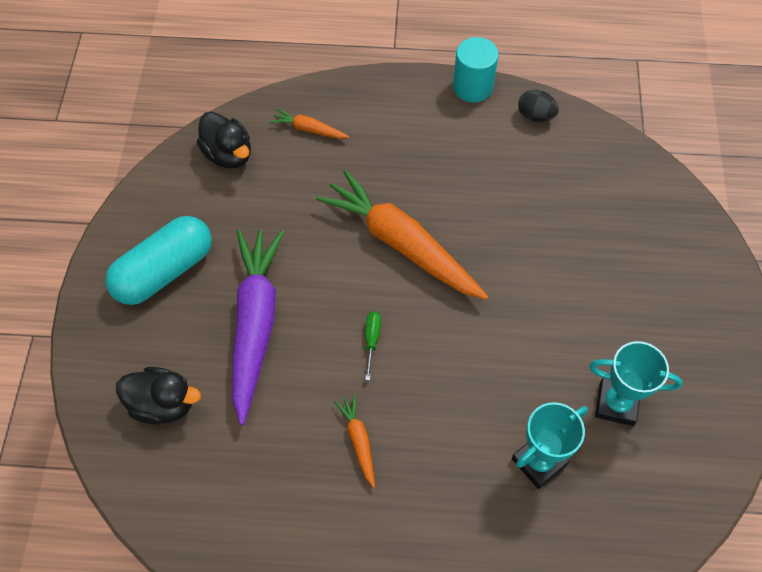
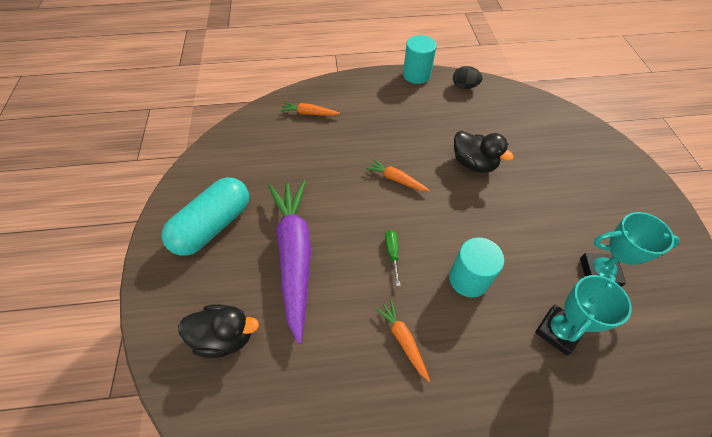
camera: 10 degrees left, 5 degrees down
black duck [197,112,251,169] -> black duck moved to [454,131,514,173]
orange carrot [316,170,488,300] -> orange carrot [366,159,430,191], size x0.44
none -> turquoise cylinder [449,237,505,298]

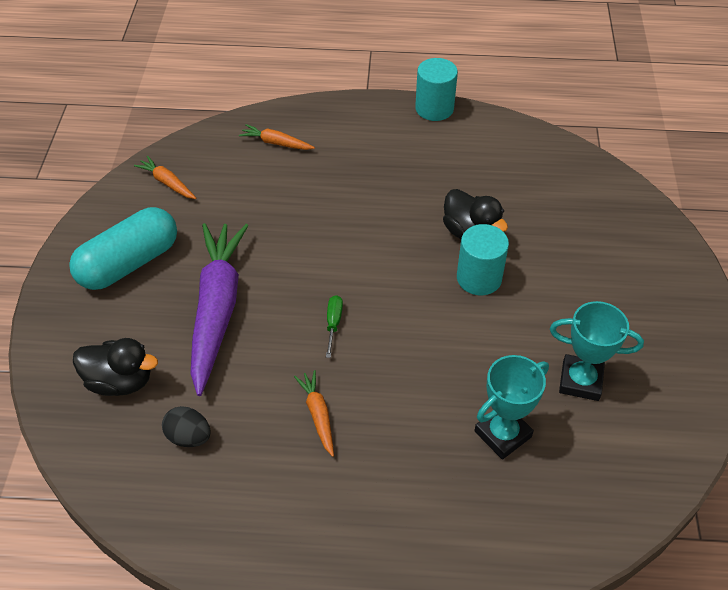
camera: 10 degrees right, 5 degrees down
orange carrot [366,159,430,191] -> orange carrot moved to [134,156,196,199]
turquoise cylinder [449,237,505,298] -> turquoise cylinder moved to [457,224,509,295]
black egg [453,66,483,89] -> black egg moved to [162,406,211,447]

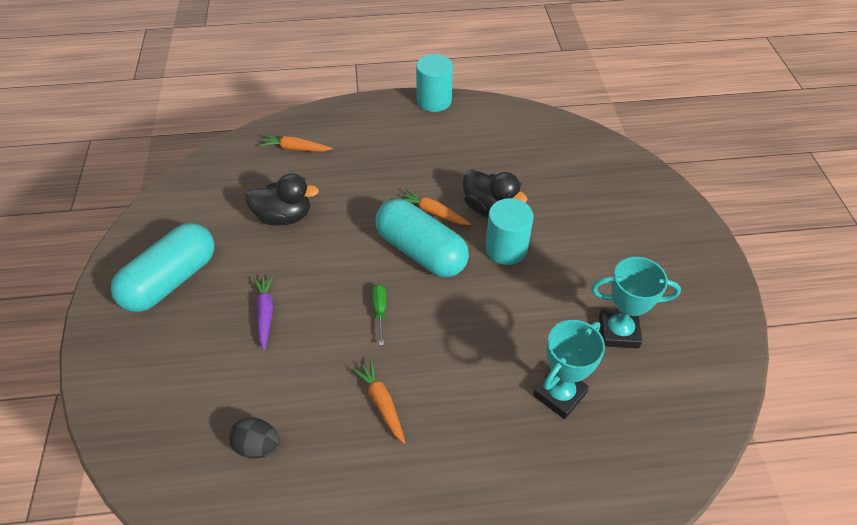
camera: 10 degrees left, 0 degrees up
black duck [73,338,158,396] -> black duck moved to [245,173,319,226]
orange carrot [134,156,196,199] -> orange carrot moved to [402,189,471,225]
purple carrot [190,223,248,396] -> purple carrot [253,275,273,350], size x0.44
none -> turquoise capsule [375,199,469,277]

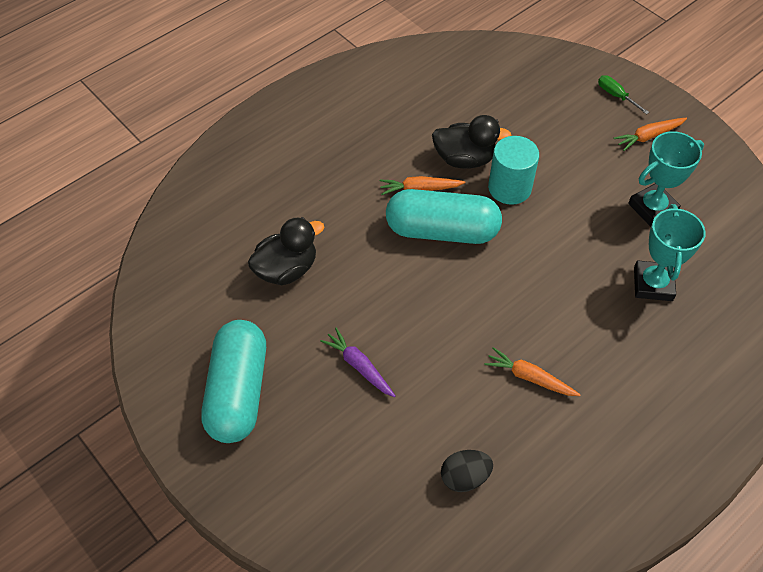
camera: 35 degrees left, 5 degrees up
orange carrot [259,135,333,151] -> orange carrot moved to [613,118,687,151]
green screwdriver [372,284,386,345] -> green screwdriver moved to [598,75,649,114]
turquoise cylinder [416,54,453,112] -> none

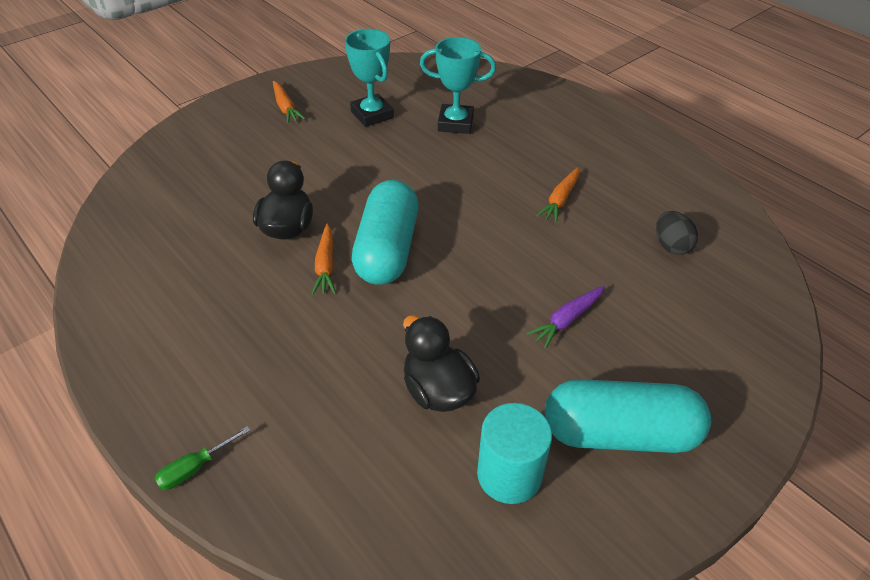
camera: 90 degrees left, 10 degrees down
turquoise cylinder [488,136,539,205] -> turquoise cylinder moved to [477,403,552,504]
green screwdriver [598,75,649,114] -> green screwdriver moved to [154,426,251,490]

